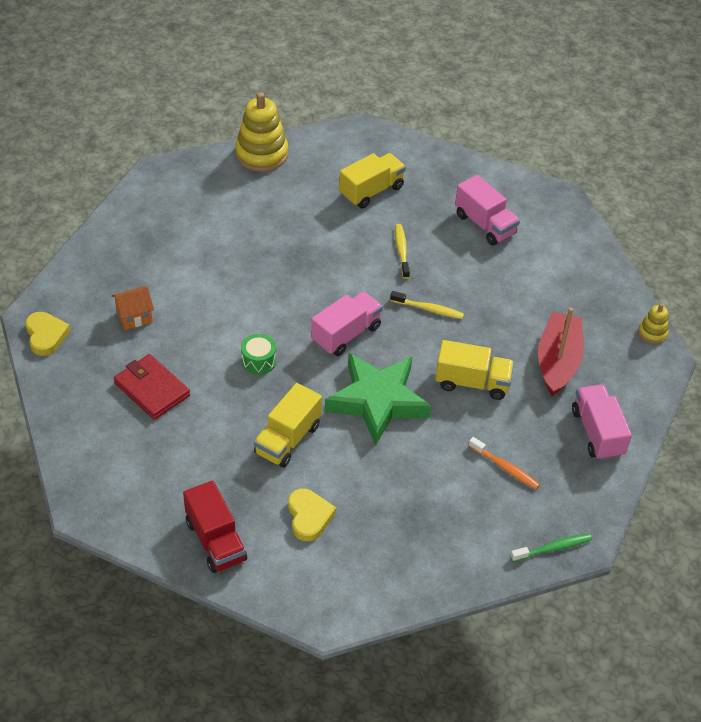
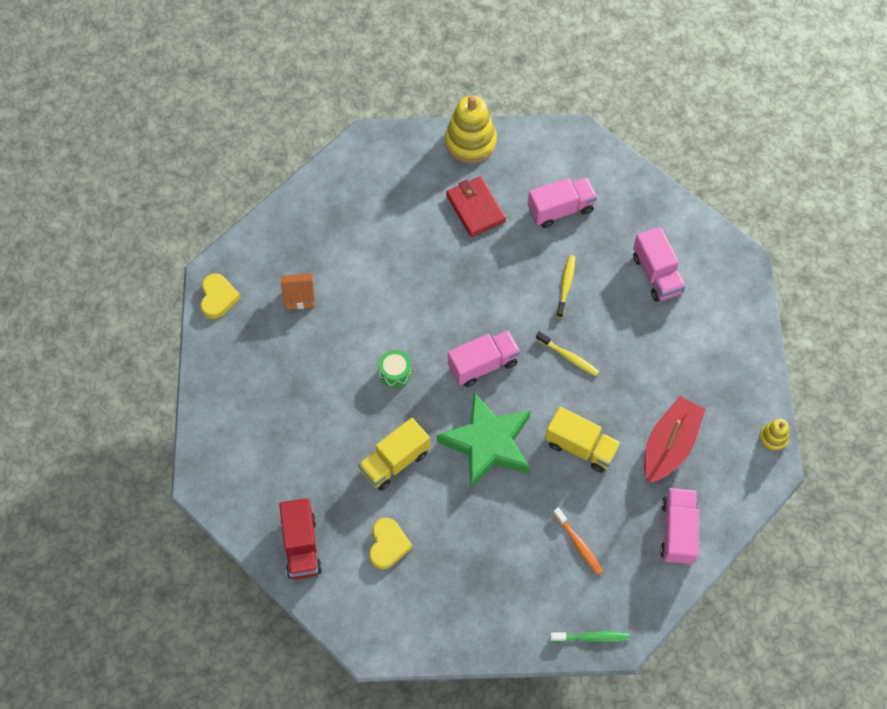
camera: 20 degrees right, 15 degrees up
red wallet [114,354,190,420] -> red wallet moved to [446,177,506,237]
yellow truck [339,153,406,208] -> pink truck [527,177,597,228]

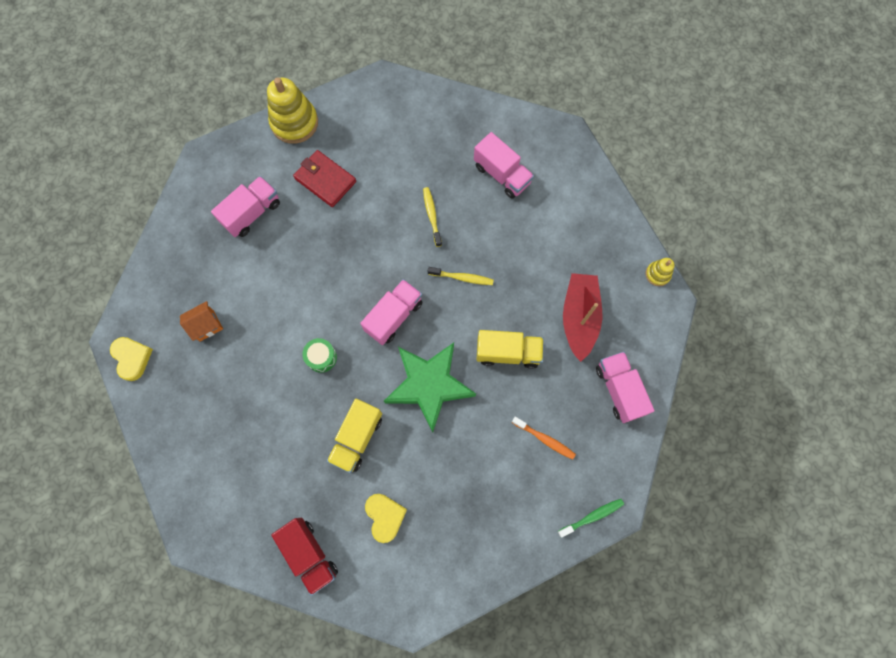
camera: 25 degrees left, 10 degrees up
pink truck [527,177,597,228] -> pink truck moved to [211,176,280,237]

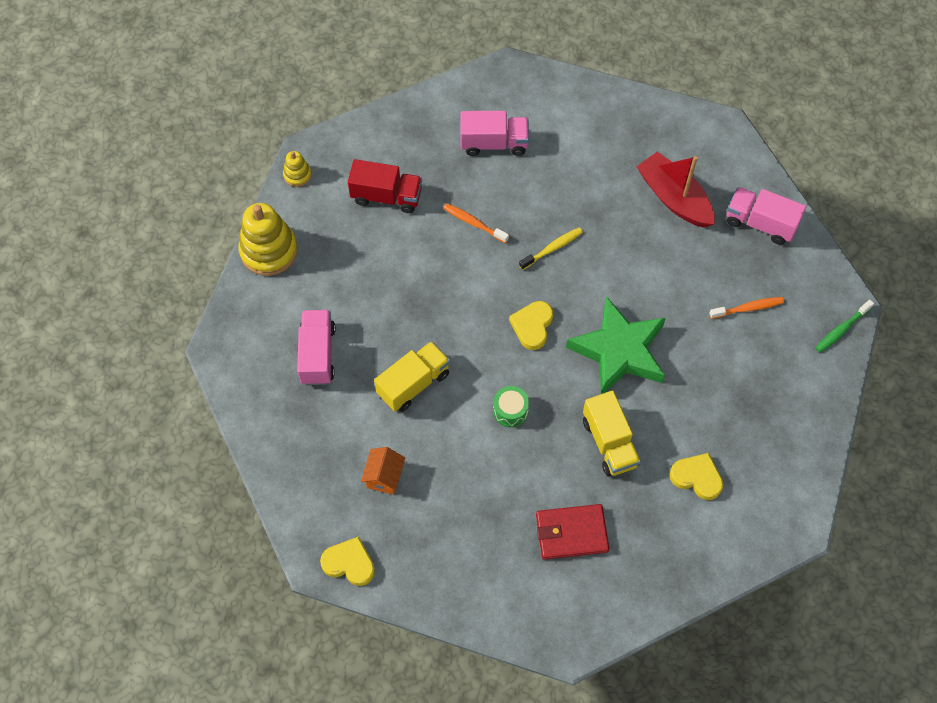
camera: 45 degrees left, 10 degrees down
red truck [272,518,338,596] -> red truck moved to [348,159,422,213]
red wallet [293,150,356,207] -> red wallet moved to [536,504,609,560]
pink truck [360,279,422,345] -> yellow heart [509,301,553,350]
yellow toothbrush [423,187,442,247] -> orange toothbrush [443,203,509,243]
yellow truck [477,330,544,369] -> yellow truck moved to [374,341,450,412]
green toothbrush [558,499,624,537] -> green toothbrush turned 150 degrees counterclockwise [815,300,874,353]
yellow stacking toy [645,258,675,286] -> yellow stacking toy moved to [283,151,312,187]

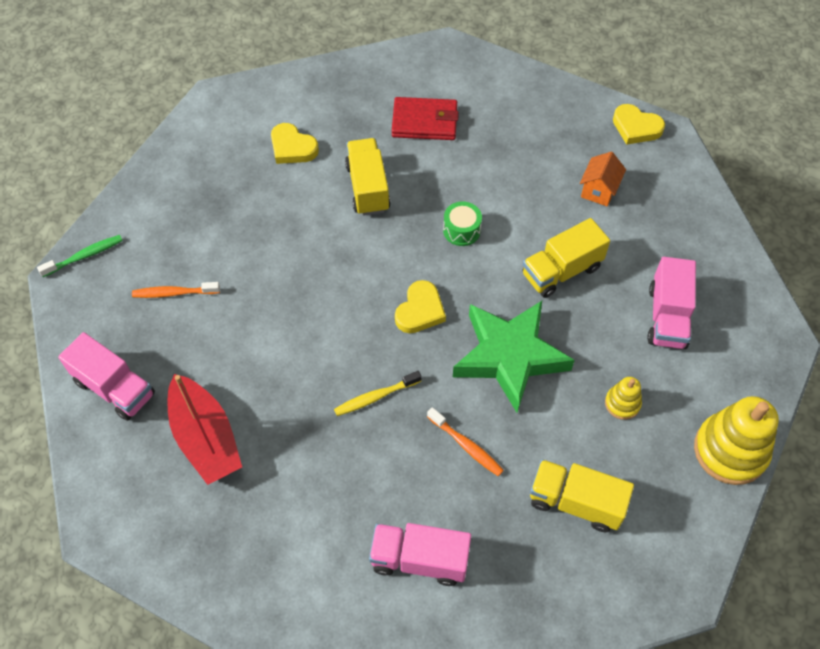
camera: 170 degrees left, 5 degrees down
yellow stacking toy [283,151,312,187] -> yellow stacking toy moved to [605,377,642,420]
red truck [348,159,422,213] -> yellow truck [530,459,634,532]
green star [566,296,666,394] -> green star moved to [453,301,575,413]

